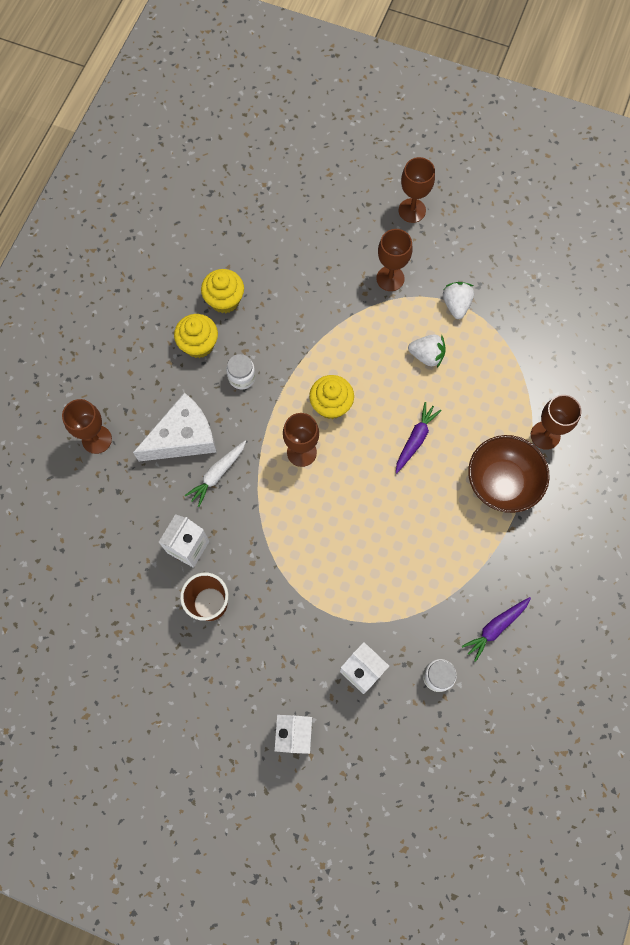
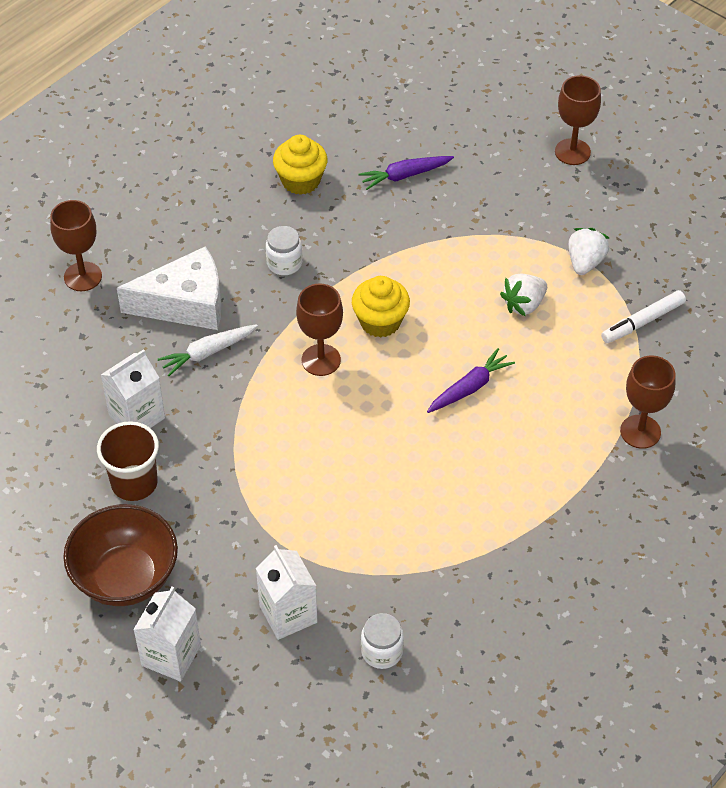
camera: 20 degrees right, 20 degrees down
yellow cupcake [174,314,218,358] -> none
brown goblet [376,229,412,291] -> none
white strawberry [408,334,446,367] -> white strawberry turned 105 degrees clockwise [500,274,547,316]
purple carrot [462,597,531,662] -> purple carrot moved to [359,156,454,190]
brown bowl [468,435,550,513] -> brown bowl moved to [63,504,178,606]
none -> white marker [601,290,686,343]

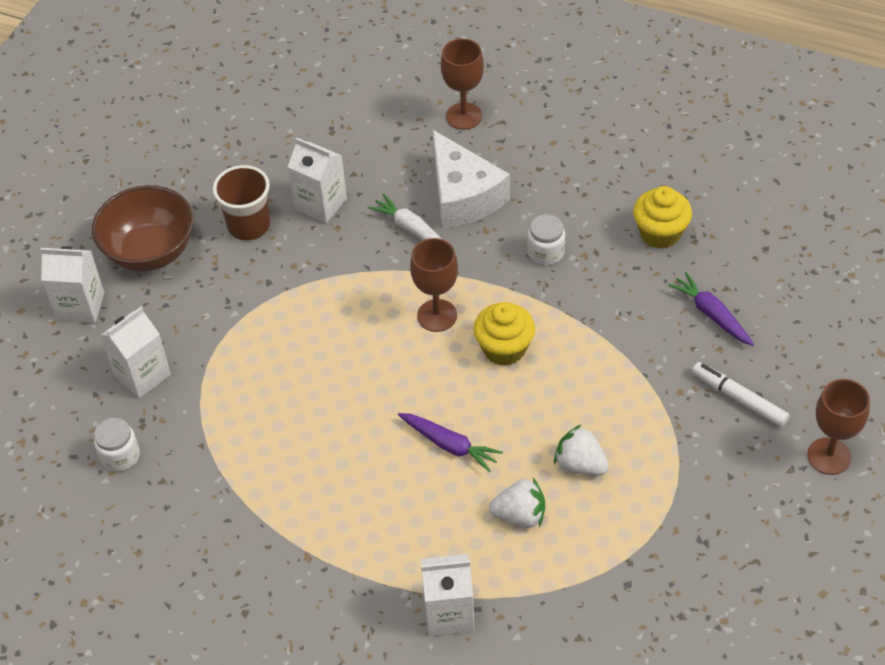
camera: 75 degrees right, 0 degrees up
white strawberry [568,228,609,275] -> white strawberry moved to [489,478,545,528]
white marker [601,290,686,343] -> white marker moved to [692,362,790,427]
brown goblet [620,355,676,449] -> white carton [421,554,475,636]

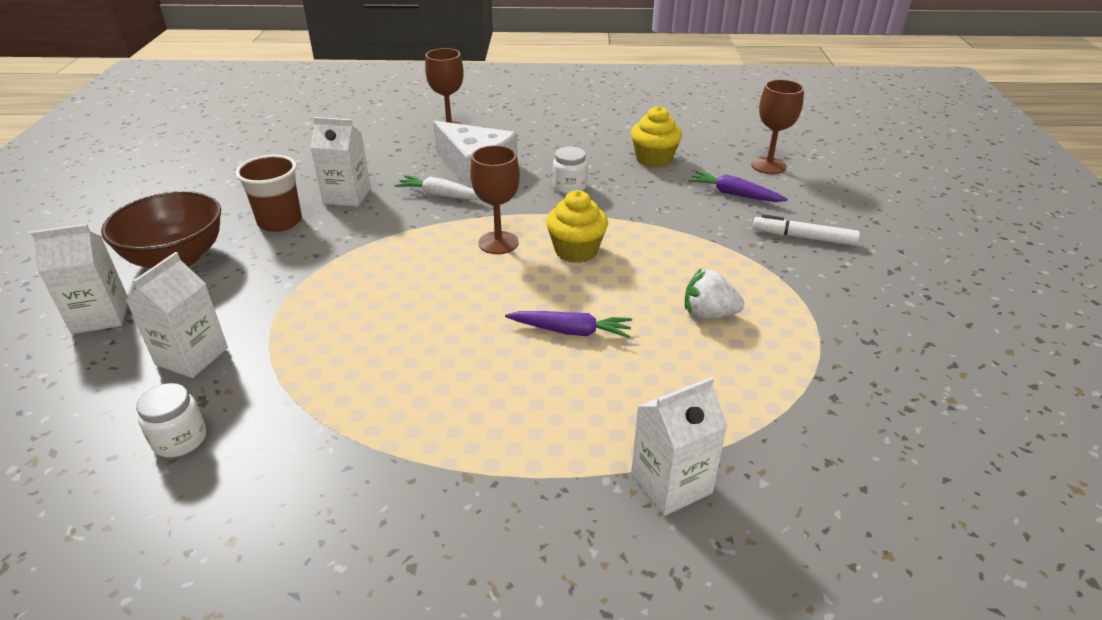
camera: 25 degrees left, 15 degrees down
white strawberry [489,478,545,528] -> none
brown goblet [807,379,870,475] -> brown goblet moved to [751,79,804,174]

